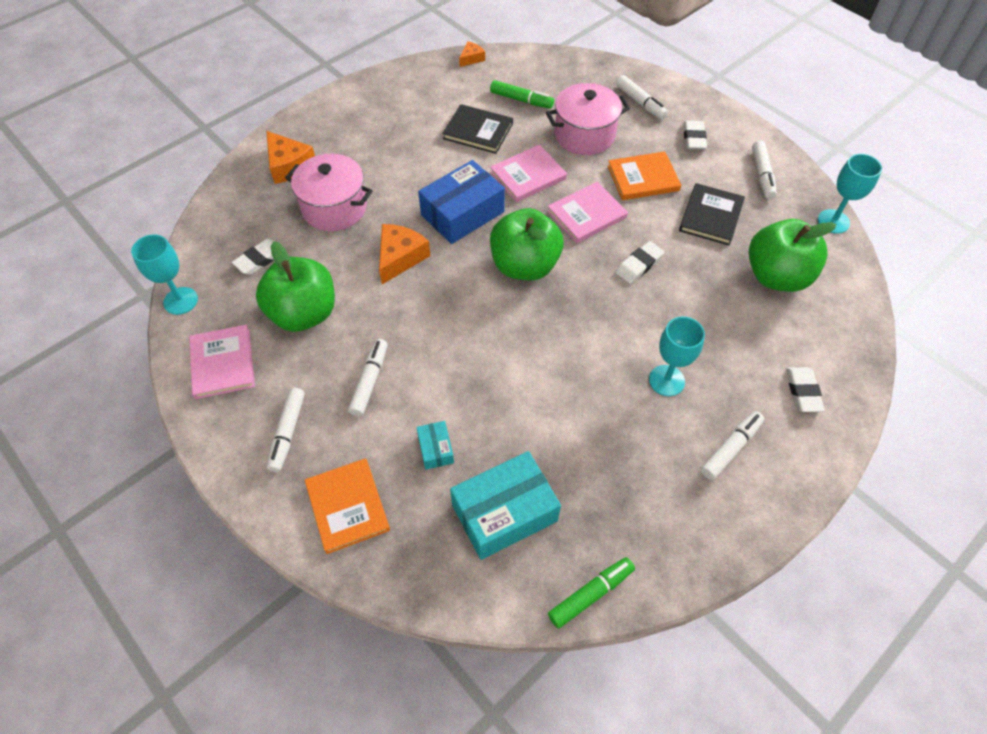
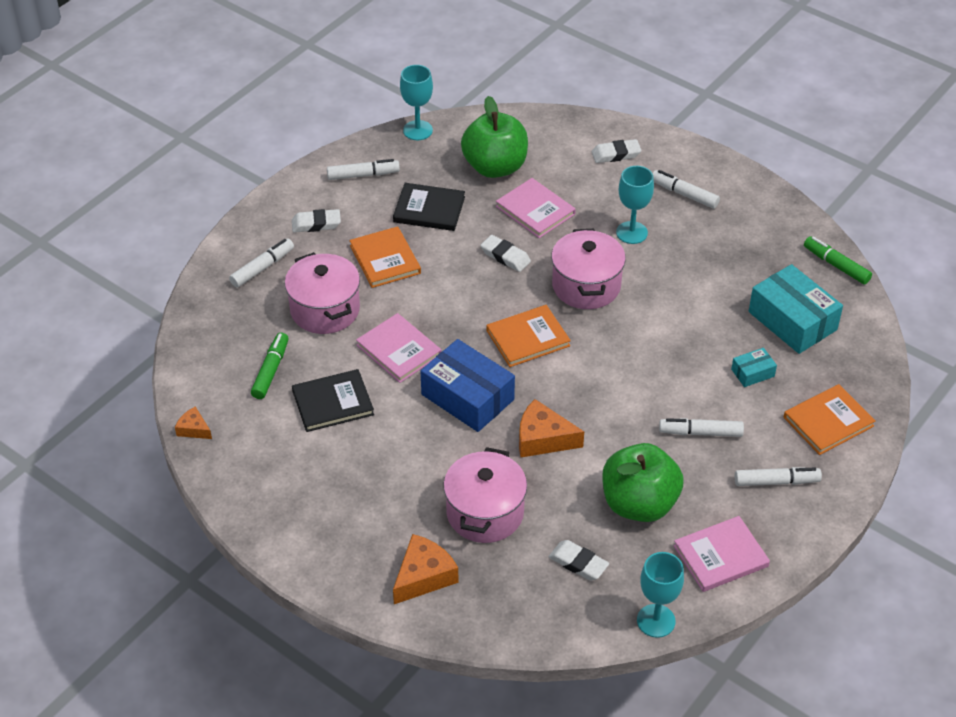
camera: 100 degrees left, 10 degrees down
black book [442,104,513,154] -> black book turned 60 degrees clockwise [292,369,374,432]
green apple [490,208,564,280] -> orange book [486,305,571,367]
pink book [547,182,628,243] -> pink book moved to [496,178,576,238]
none -> pink pot [551,229,626,309]

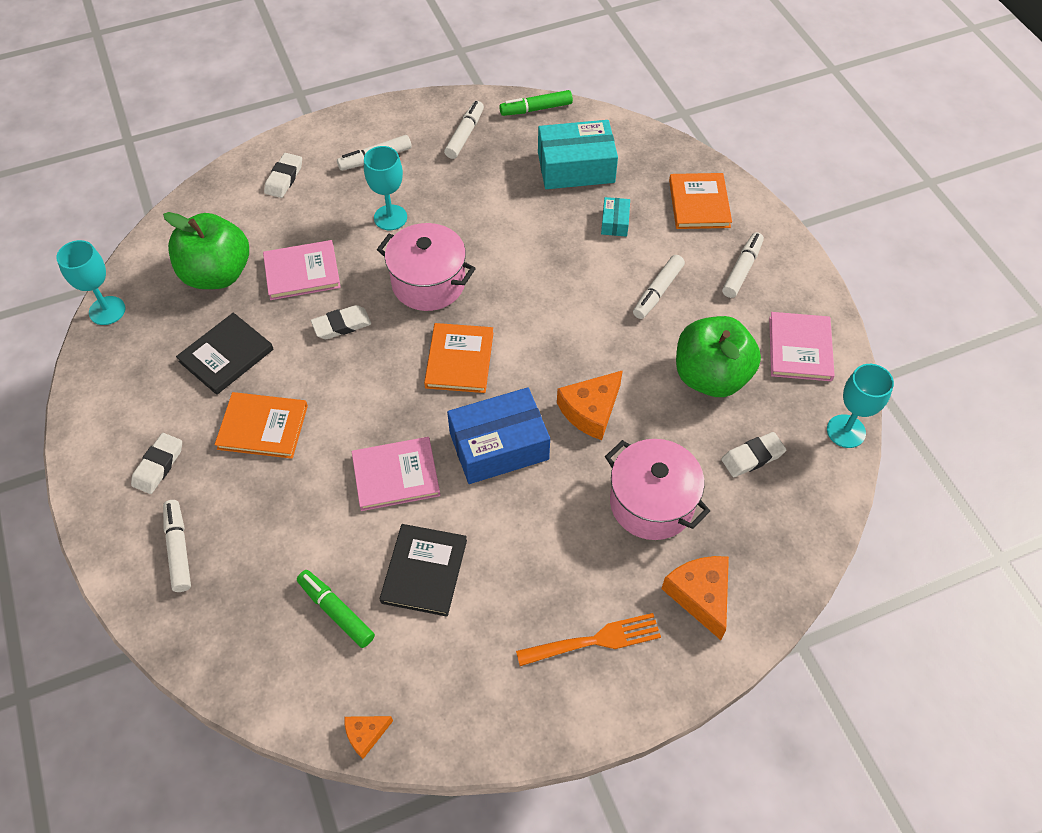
camera: 60 degrees left, 10 degrees up
pink pot [285,252,360,334] -> none
white marker [327,159,400,180] -> white marker moved to [444,101,484,159]
none -> orange fork [516,613,661,666]

